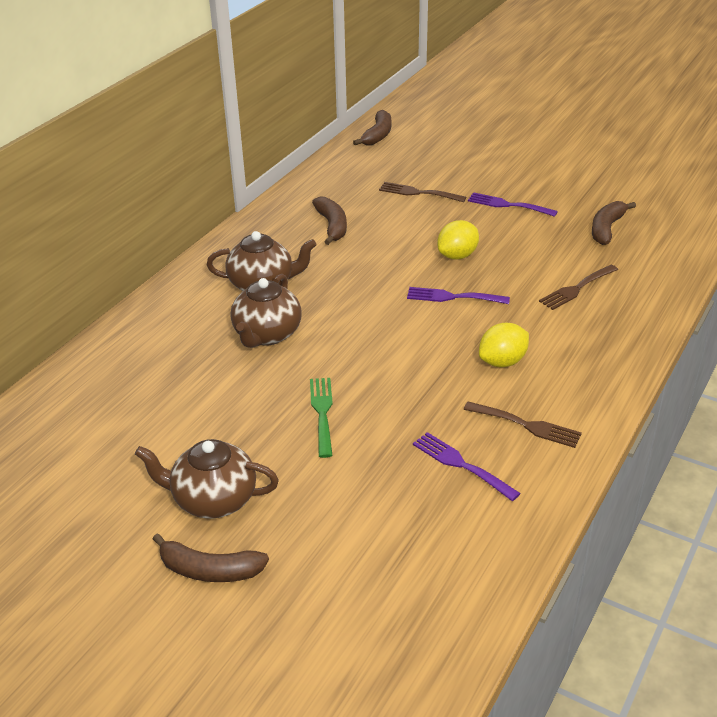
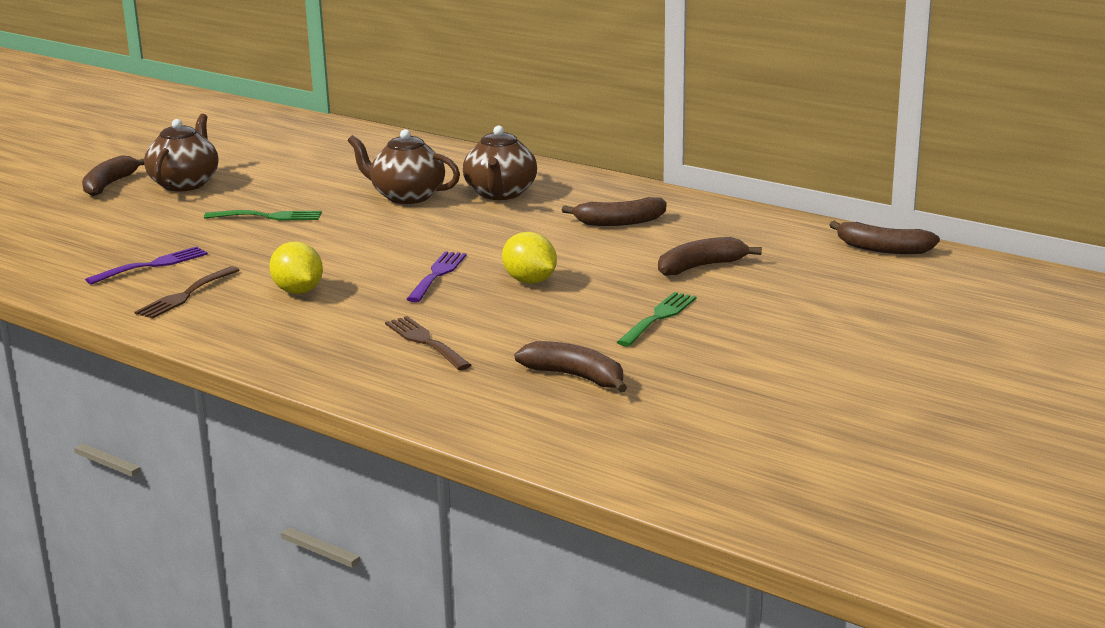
camera: 95 degrees right, 15 degrees down
brown fork [379,182,466,202] -> brown banana [658,237,762,276]
purple fork [468,192,558,217] -> green fork [617,292,696,346]

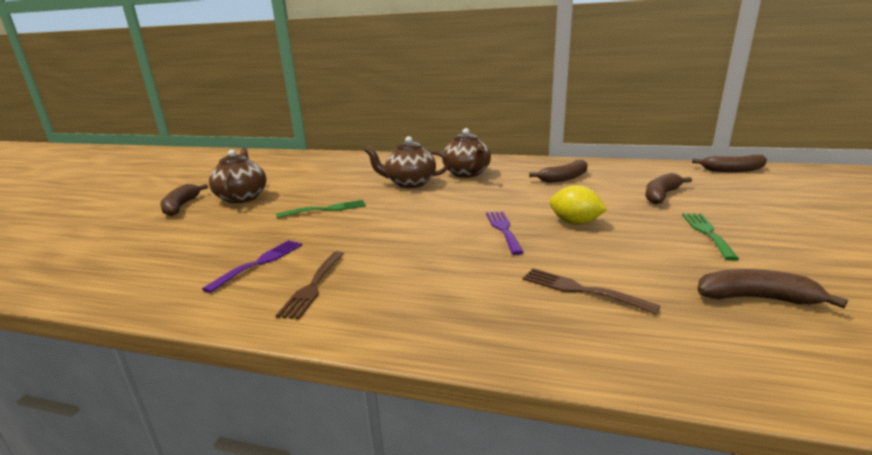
camera: 20 degrees left, 0 degrees up
yellow lemon [269,242,323,294] -> none

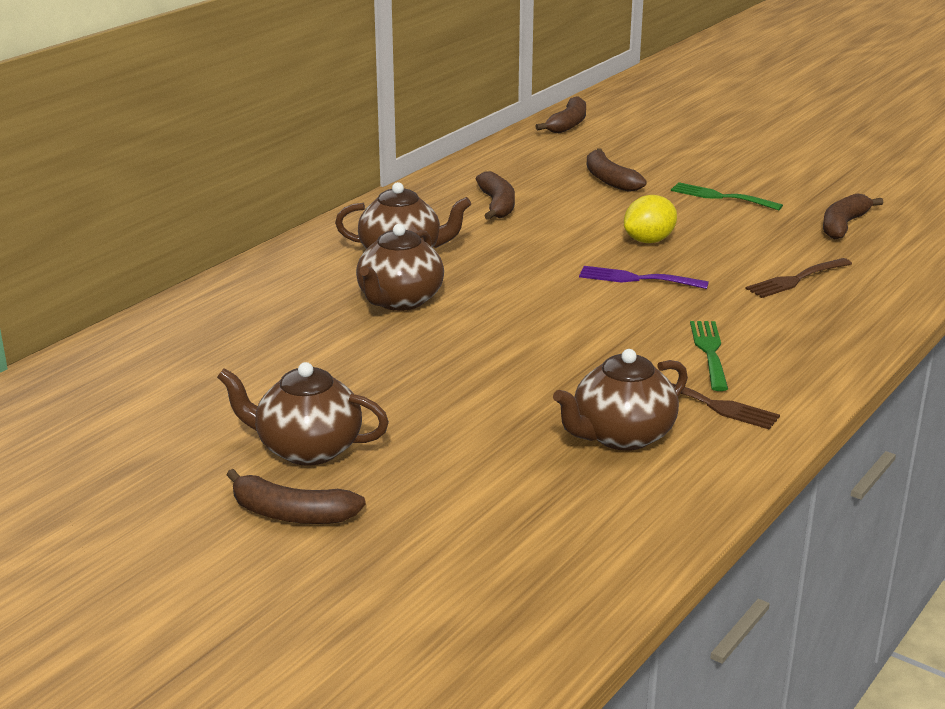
camera: 70 degrees left, 5 degrees up
purple fork [202,240,302,293] -> brown teapot [553,349,688,451]
green fork [276,200,366,218] -> green fork moved to [690,321,728,391]

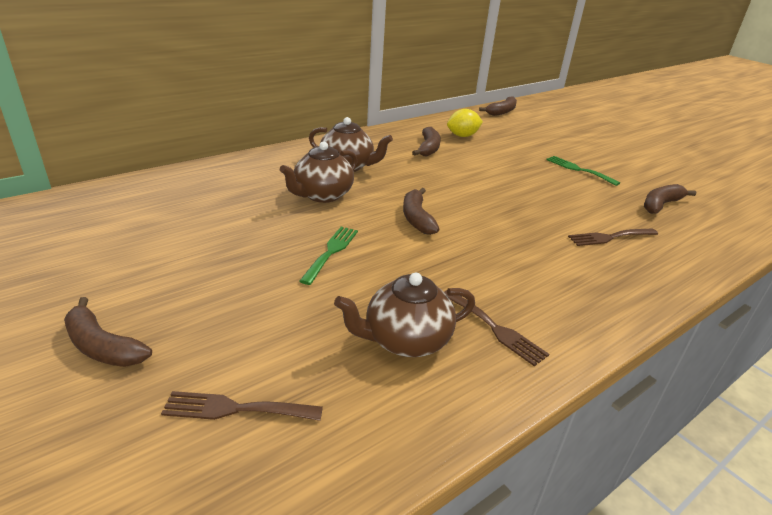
camera: 15 degrees right, 5 degrees up
brown teapot [217,362,389,466] -> none
purple fork [579,266,709,289] -> none
brown banana [587,148,647,192] -> brown banana moved to [403,188,440,235]
yellow lemon [624,195,677,243] -> yellow lemon moved to [447,109,483,137]
green fork [690,321,728,391] -> green fork moved to [300,227,358,285]
none -> brown fork [161,391,323,421]

